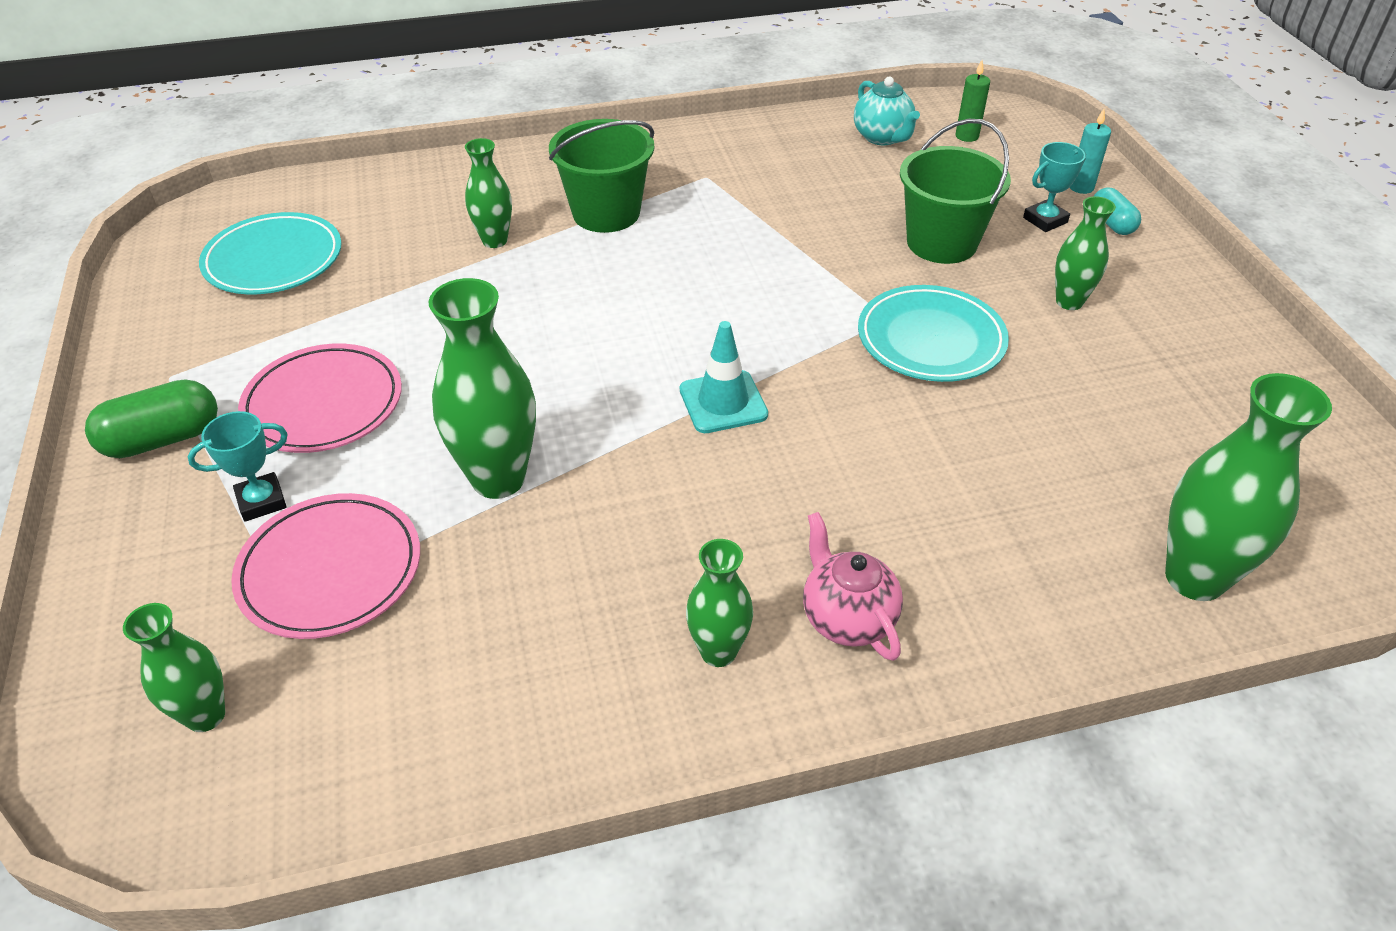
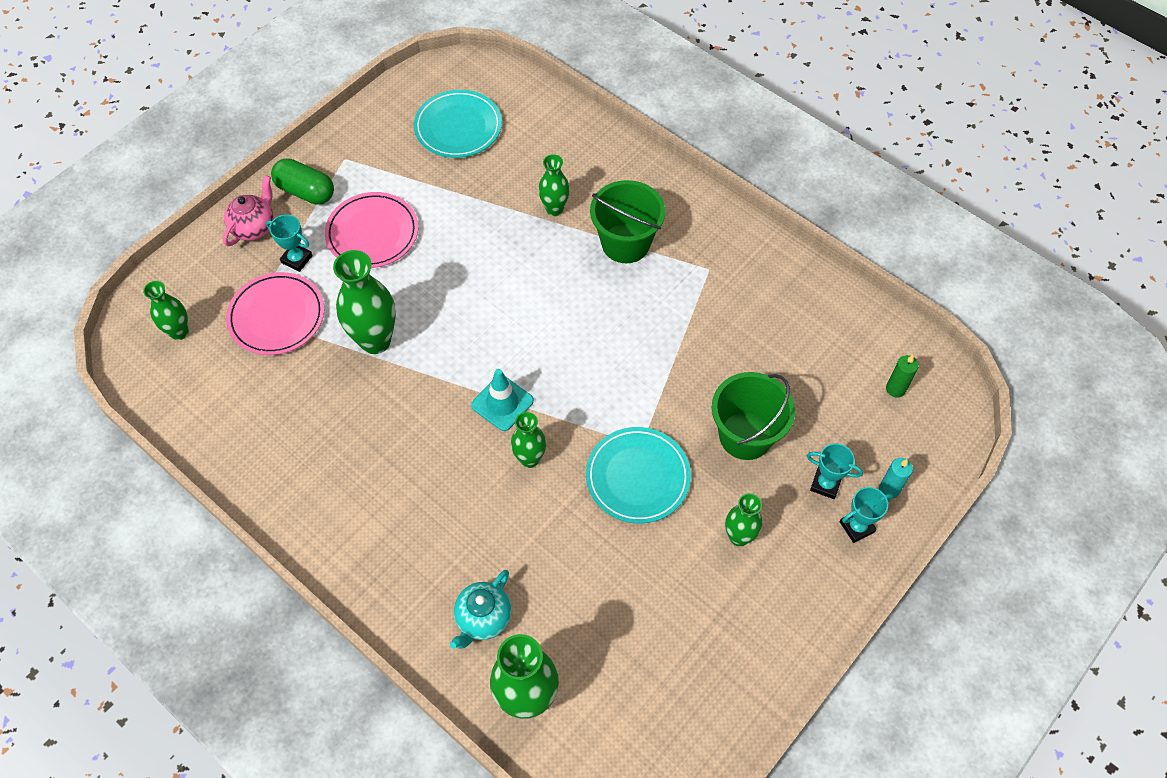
camera: 55 degrees right, 15 degrees up
green vase [686,539,753,667] -> green vase moved to [511,412,546,468]
pink teapot [803,512,903,661] -> pink teapot moved to [223,175,274,246]
turquoise teapot [854,77,920,145] -> turquoise teapot moved to [450,570,512,649]
turquoise capsule [1094,188,1141,235] -> turquoise trophy [840,487,893,543]

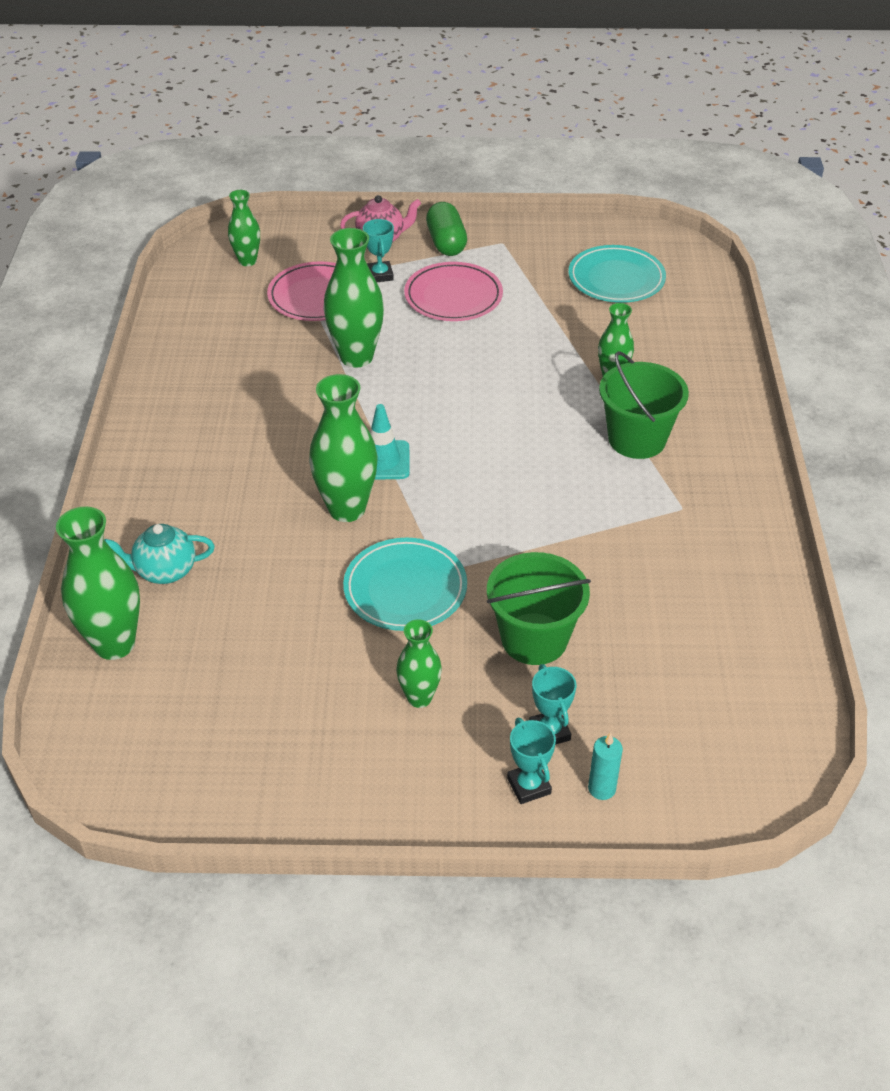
camera: 50 degrees right, 15 degrees down
green vase [511,412,546,468] -> green vase [309,374,378,522], size x1.70
turquoise trophy [840,487,893,543] -> turquoise trophy turned 45 degrees clockwise [507,718,556,804]
green candle [886,355,919,398] -> none

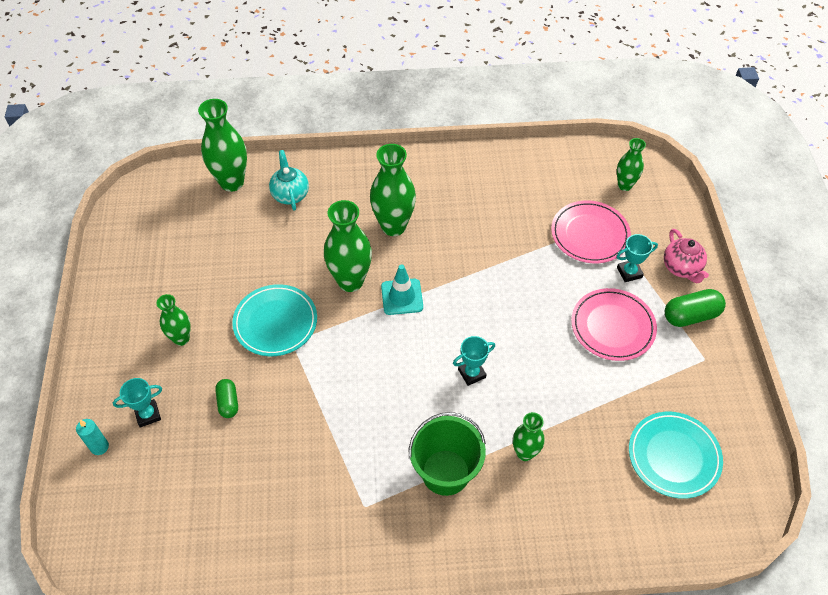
camera: 85 degrees right, 10 degrees up
green vase [323,228,384,367] -> green vase moved to [370,144,416,236]
green bucket [487,552,591,665] -> green capsule [215,379,238,418]
turquoise trophy [507,718,556,804] -> turquoise trophy moved to [453,336,495,386]

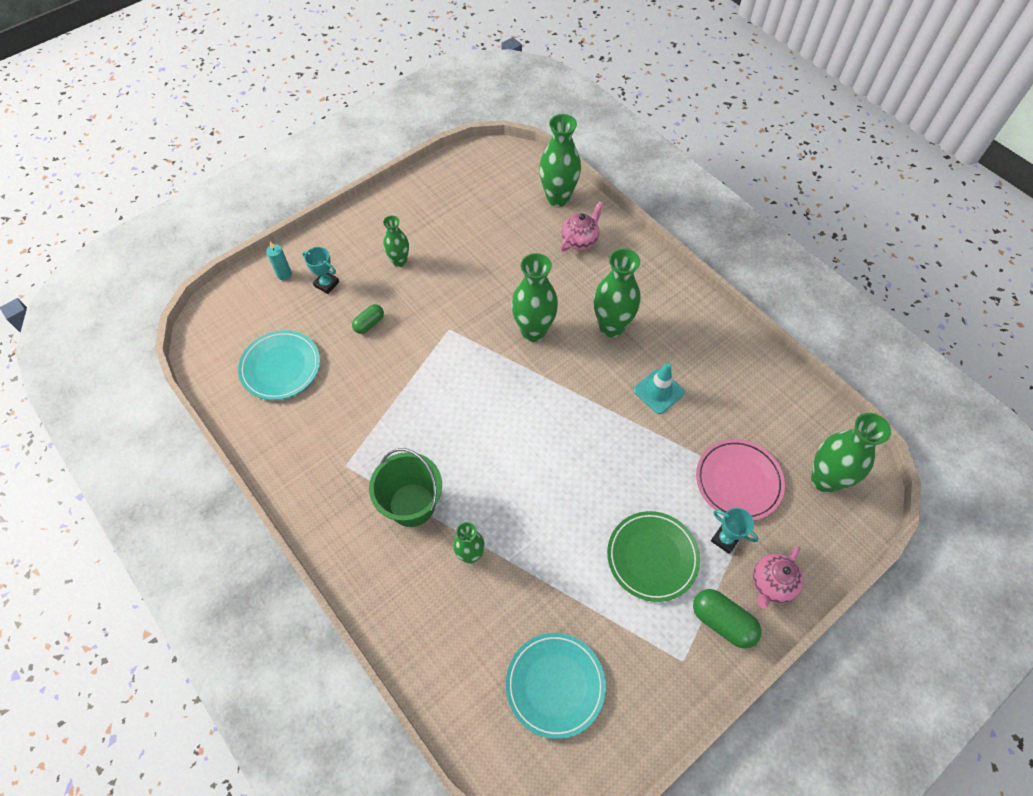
camera: 55 degrees right, 5 degrees up
turquoise plate [232,284,317,356] -> turquoise plate moved to [238,330,320,400]
turquoise teapot [269,150,309,211] -> pink teapot [560,201,603,252]
turquoise traffic cone [381,264,423,315] -> turquoise traffic cone moved to [633,362,685,414]
turquoise trophy [453,336,495,386] -> none
pink plate [571,288,657,361] -> green plate [607,511,700,602]
green vase [617,138,646,191] -> green vase [811,413,891,493], size x1.70

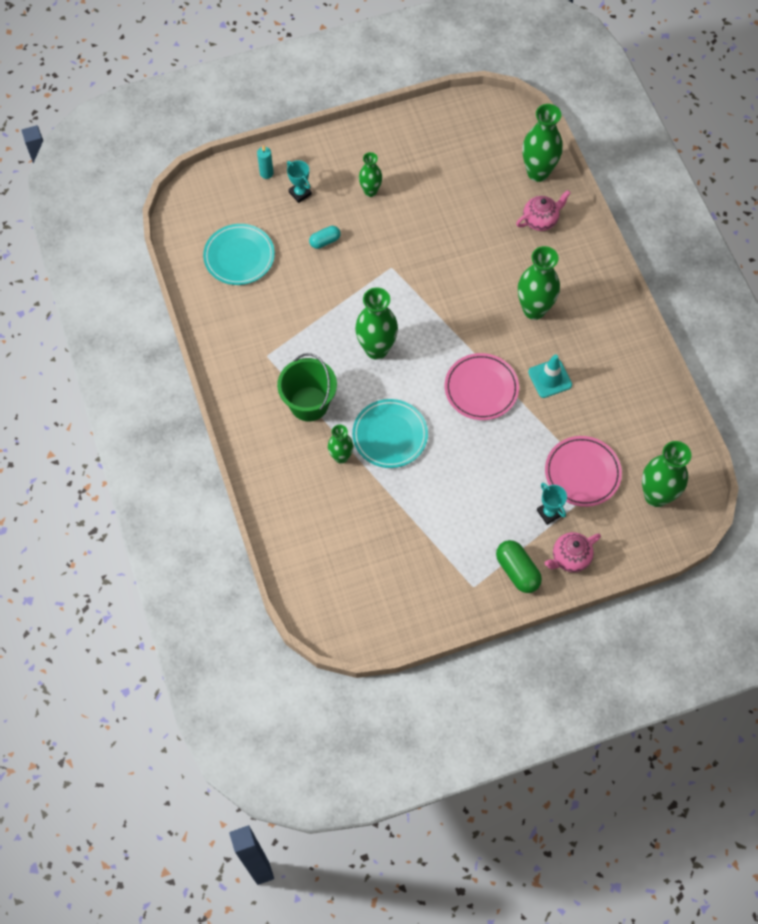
camera: 20 degrees right, 5 degrees up
green capsule [352,304,384,334] -> turquoise capsule [309,226,341,249]
turquoise plate [506,633,606,739] -> turquoise plate moved to [352,399,428,468]
green vase [511,253,558,342] -> green vase moved to [355,287,398,360]
green plate [607,511,700,602] -> none
none -> pink plate [445,353,519,420]

